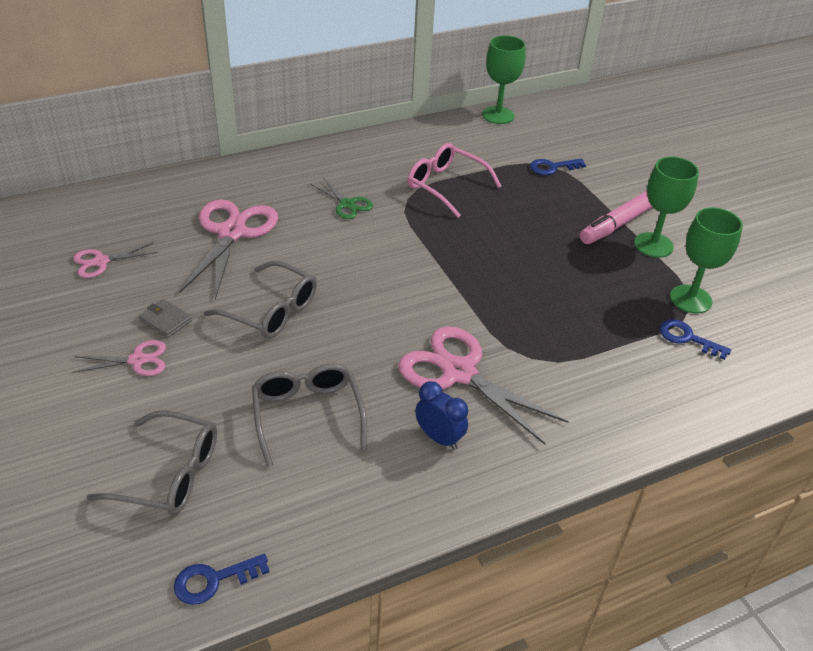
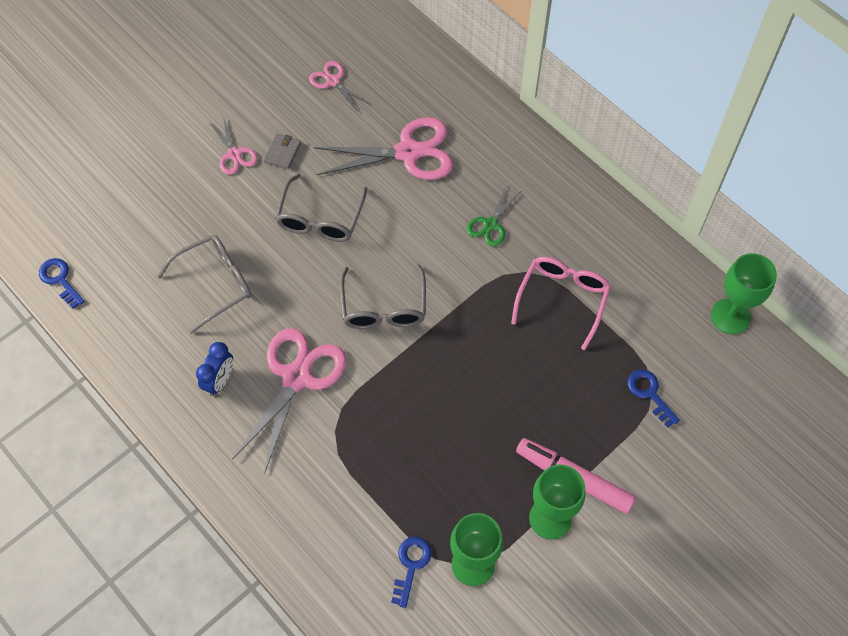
camera: 75 degrees right, 20 degrees up
grey glasses [87,410,217,515] -> grey glasses moved to [339,263,426,329]

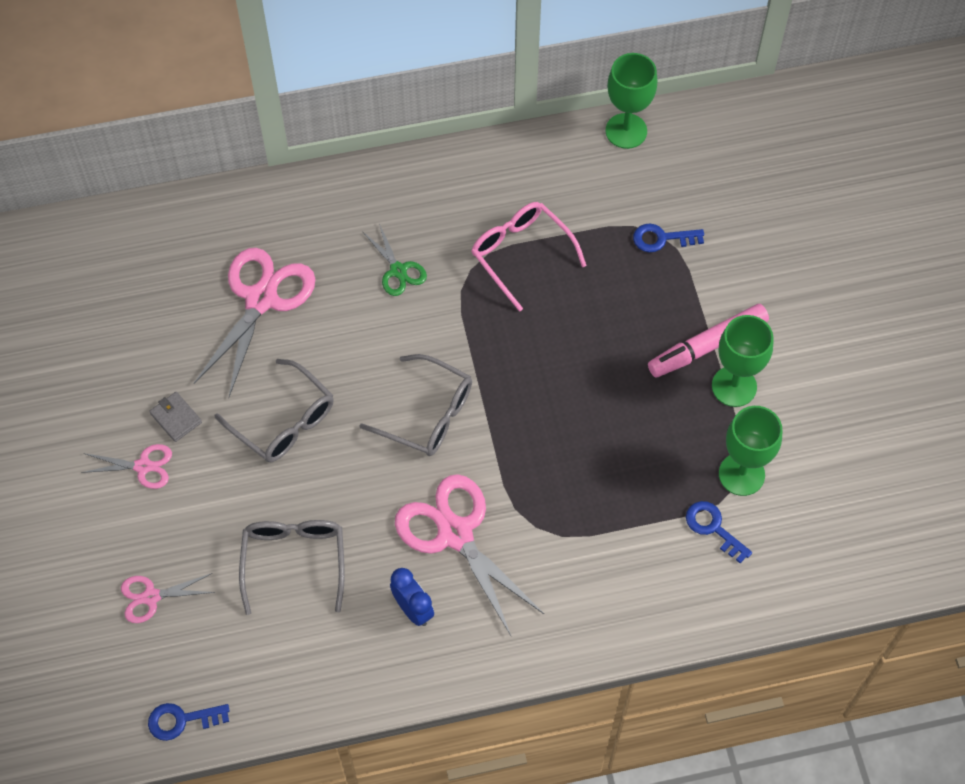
camera: 60 degrees left, 0 degrees up
pink scissors [309,61,369,112] -> pink scissors moved to [121,573,215,623]

